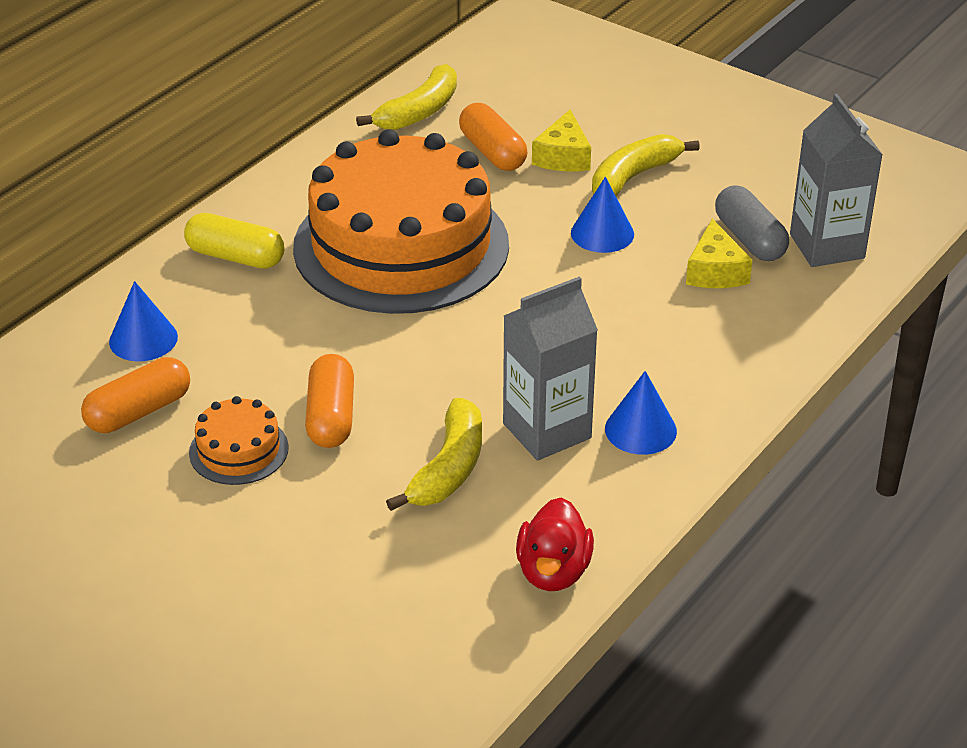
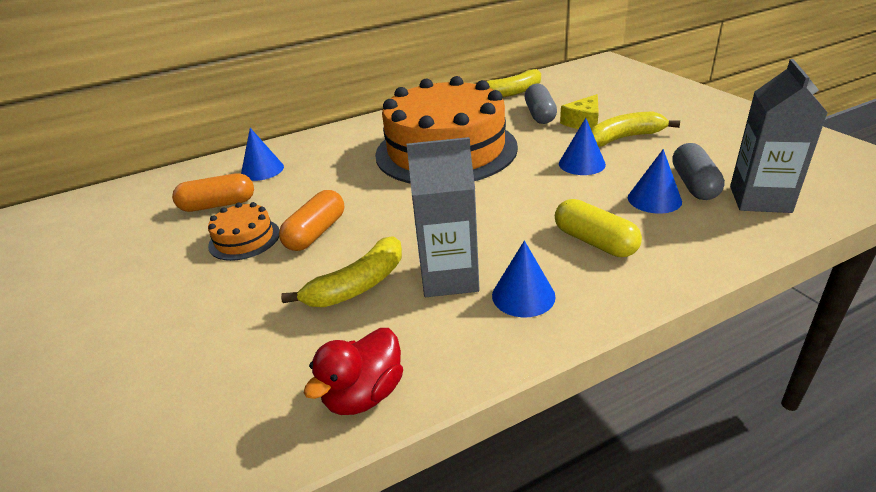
camera: 30 degrees right, 5 degrees down
yellow capsule [184,213,284,269] -> yellow capsule moved to [555,199,642,257]
orange capsule [459,103,527,171] -> grey capsule [525,83,557,124]
yellow cheese [686,219,752,288] -> blue cone [628,149,682,213]

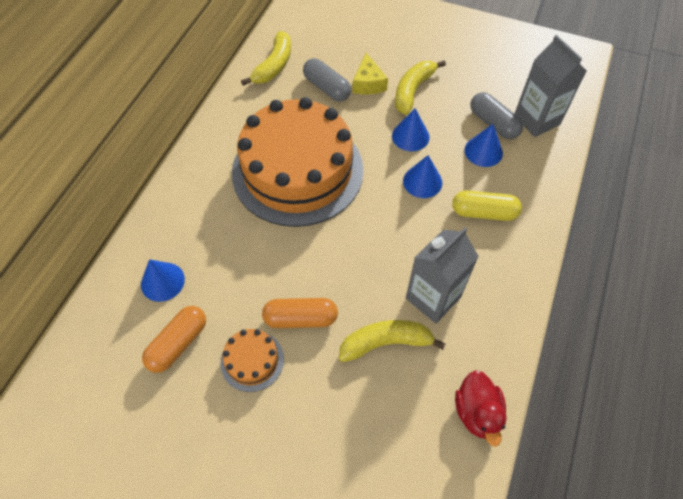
camera: 45 degrees left, 25 degrees up
orange capsule [279,190,344,251] -> orange capsule turned 75 degrees counterclockwise [262,298,338,328]
yellow banana [281,236,402,307] -> yellow banana turned 105 degrees counterclockwise [339,320,446,362]
blue cone [492,241,556,317] -> blue cone moved to [403,155,442,198]

